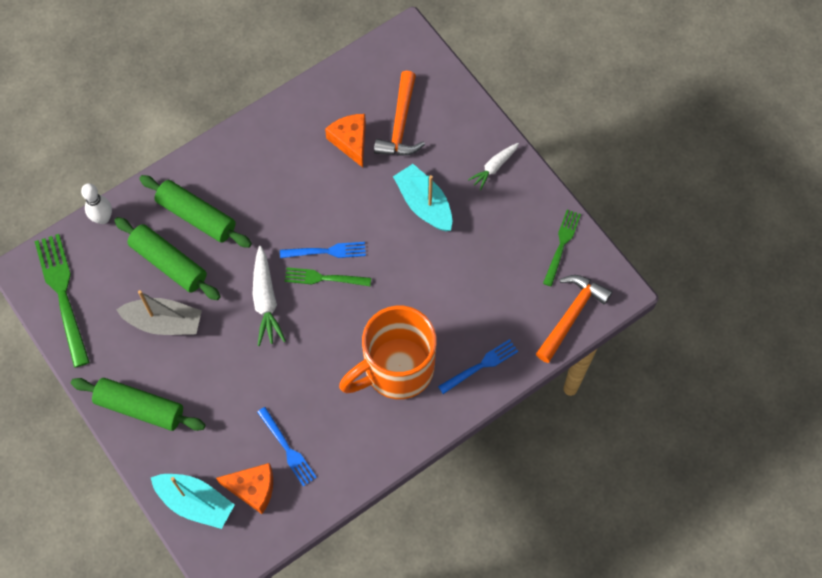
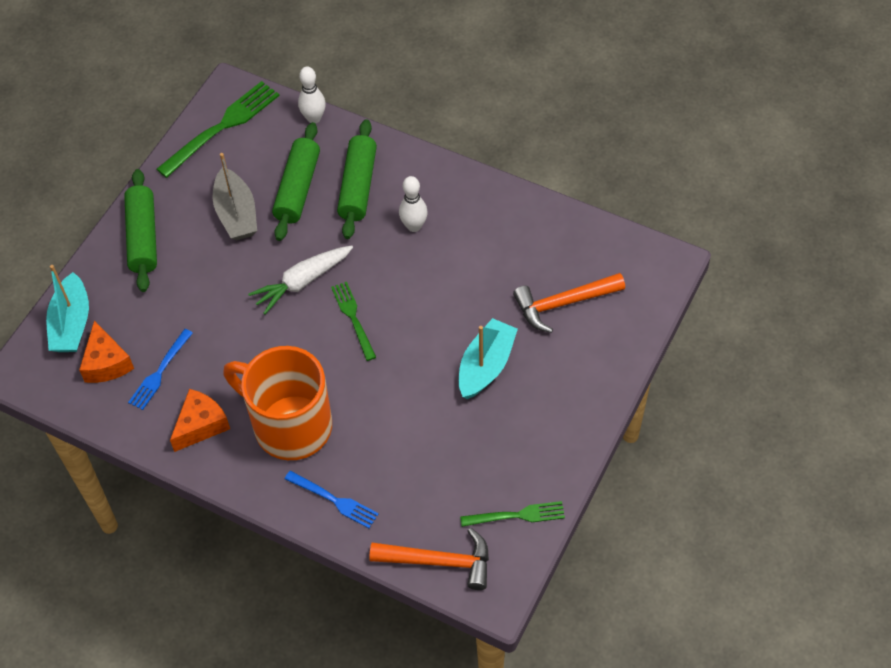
camera: 65 degrees right, 10 degrees down
blue fork [280,242,366,258] -> none
orange cheese [325,114,366,167] -> orange cheese moved to [170,389,230,452]
white carrot [468,143,519,190] -> none
none -> white bowling pin [399,176,428,232]

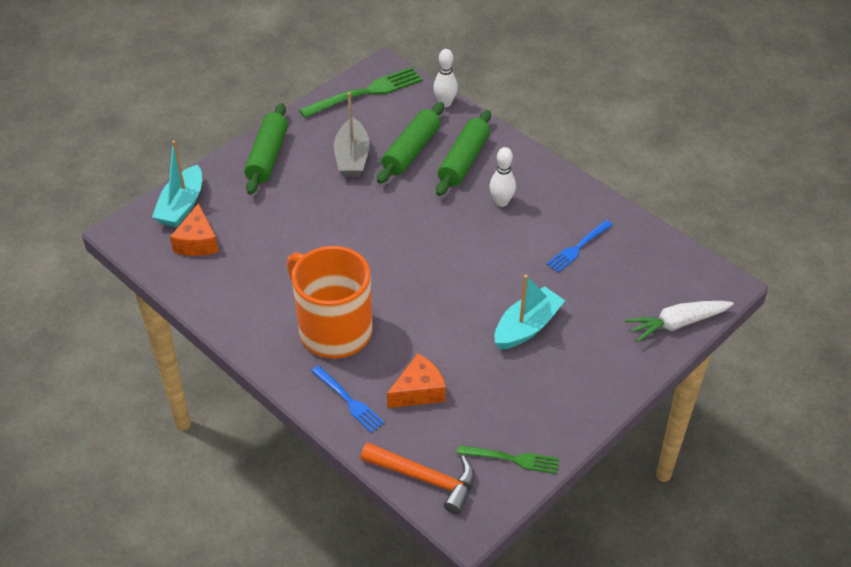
camera: 15 degrees right, 10 degrees down
blue fork [128,329,193,410] -> blue fork moved to [546,220,613,272]
orange cheese [170,389,230,452] -> orange cheese moved to [387,354,446,408]
white carrot [248,245,353,314] -> white carrot moved to [625,301,734,343]
green fork [331,282,376,361] -> none
orange hammer [513,273,625,333] -> none

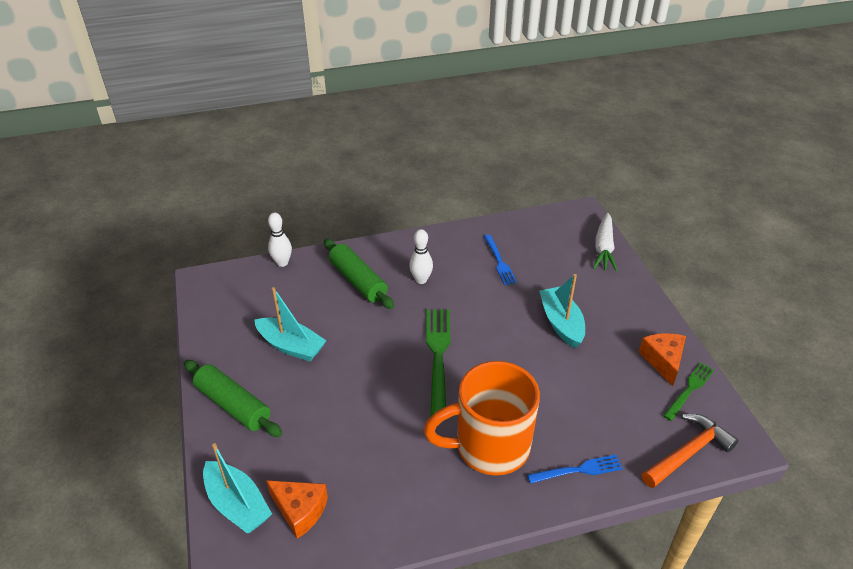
camera: 60 degrees left, 5 degrees down
green fork [299,67,423,118] -> green fork moved to [426,309,450,417]
grey boat [334,92,370,177] -> turquoise boat [254,287,327,361]
green rolling pin [377,102,444,184] -> none
orange cheese [387,354,446,408] -> orange cheese moved to [639,333,686,386]

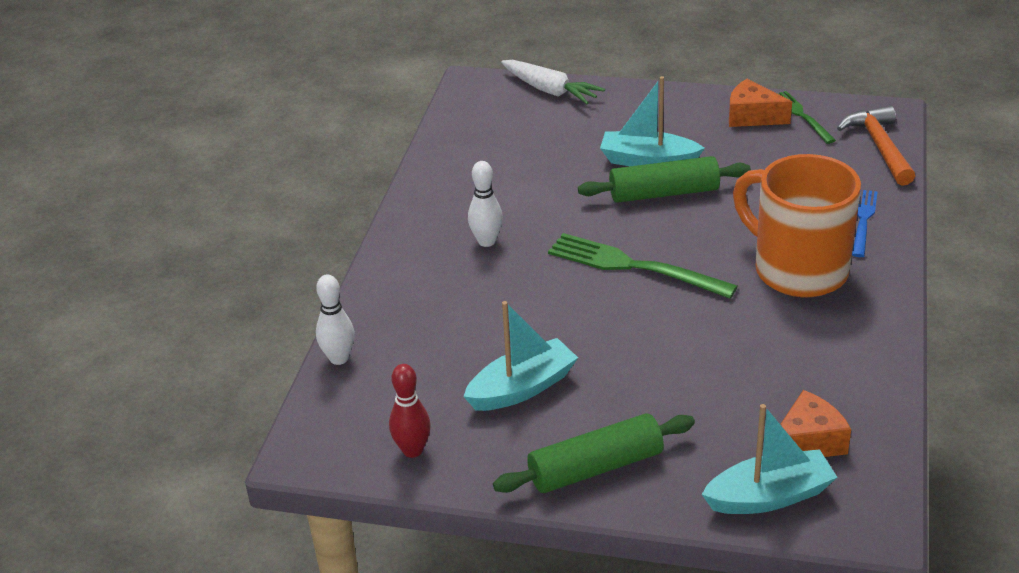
camera: 60 degrees left, 5 degrees down
green rolling pin [324,239,394,309] -> green rolling pin moved to [578,156,751,203]
orange mug [424,361,540,476] -> orange mug turned 120 degrees clockwise [733,154,861,297]
blue fork [484,235,517,285] -> none
none -> red bowling pin [389,364,431,458]

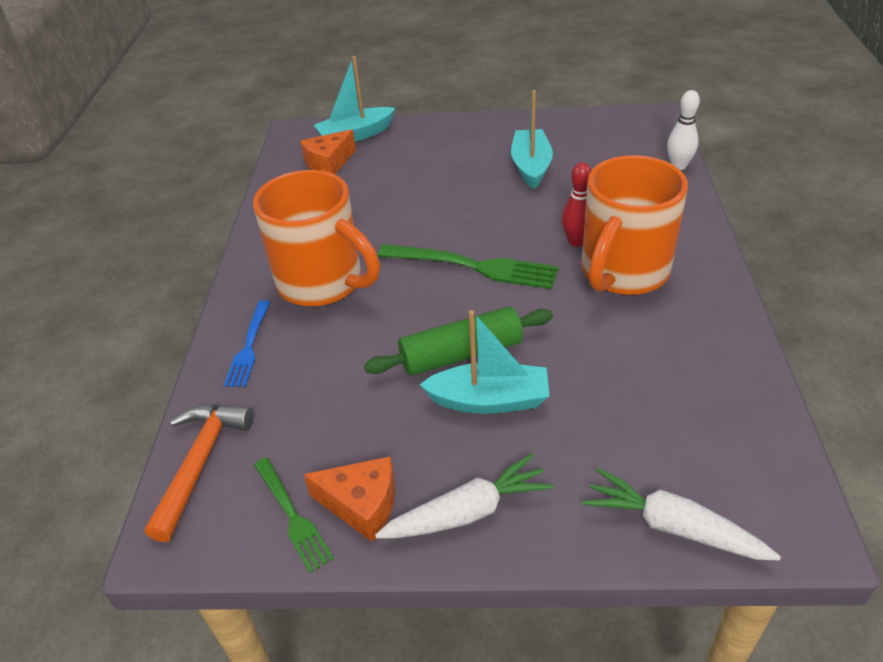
camera: 170 degrees right, 5 degrees up
red bowling pin [389,364,431,458] -> red bowling pin moved to [561,162,591,247]
turquoise boat [463,301,578,411] -> turquoise boat turned 135 degrees clockwise [511,90,553,189]
white bowling pin [468,161,503,247] -> orange mug [581,155,688,295]
green rolling pin [493,413,695,493] -> none
orange hammer [837,106,915,186] -> orange hammer turned 150 degrees counterclockwise [145,404,254,542]
none -> white carrot [375,453,555,539]

